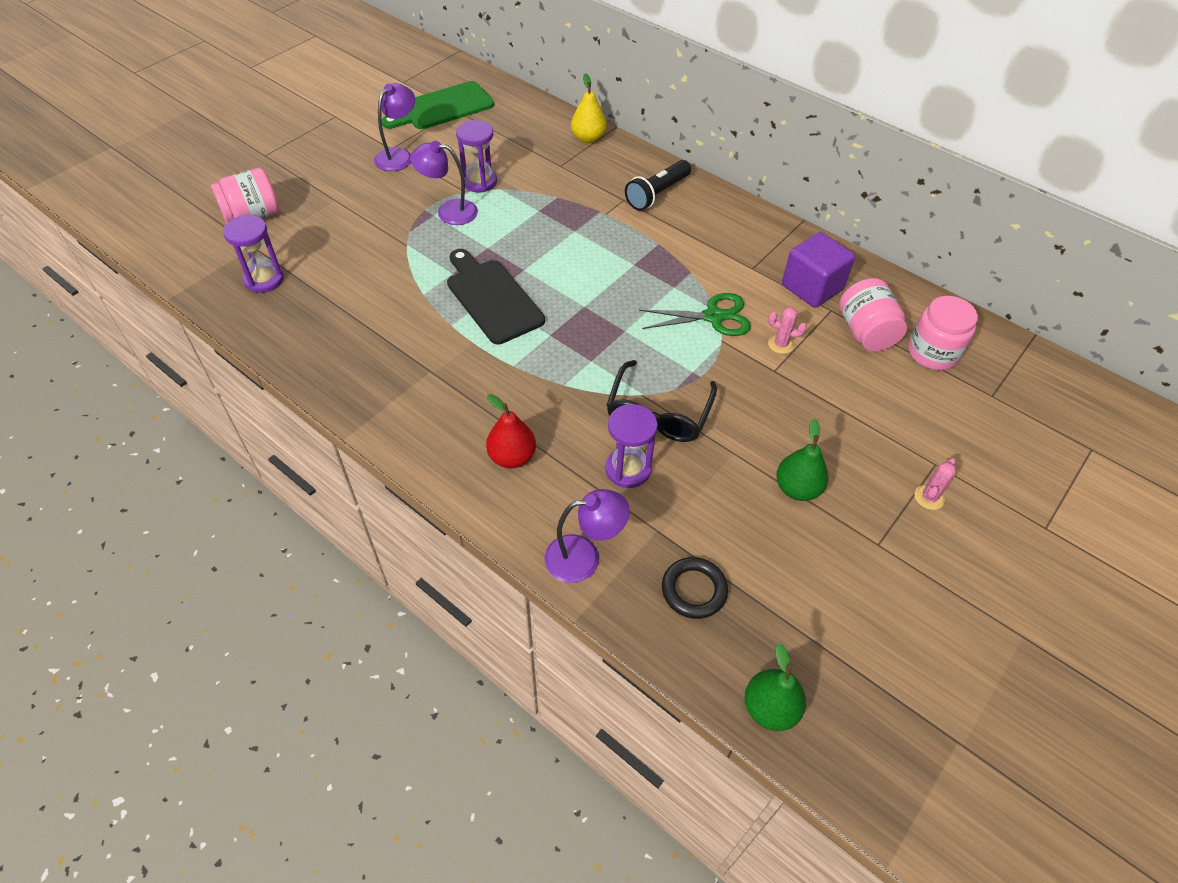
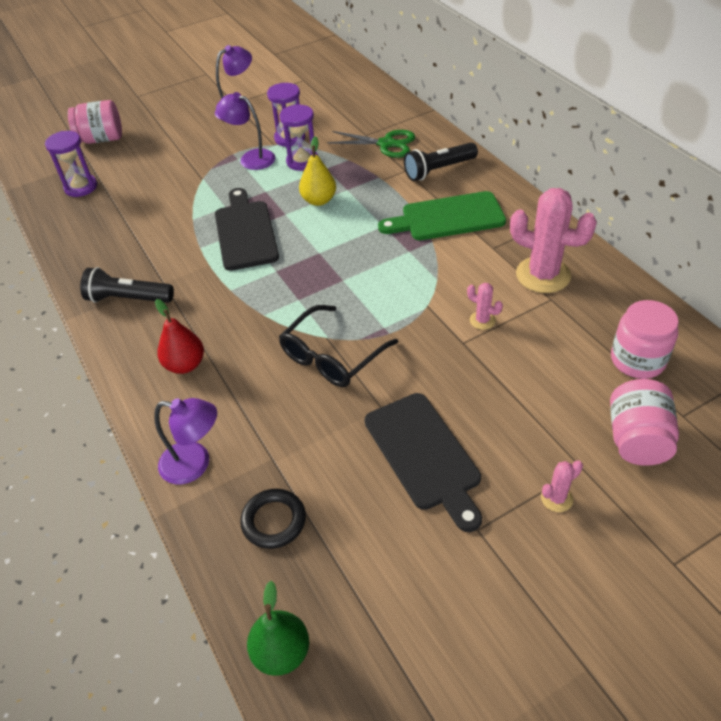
camera: 25 degrees right, 5 degrees down
green cutting board [382,81,494,129] -> green cutting board moved to [378,191,506,240]
yellow pear [571,73,607,143] -> yellow pear moved to [299,136,336,206]
purple hourglass [605,404,658,488] -> purple hourglass moved to [279,104,318,171]
green scissors [639,293,751,336] -> green scissors moved to [327,130,415,158]
green pear [776,419,828,501] -> black cutting board [364,393,482,532]
purple cube [782,232,855,308] -> pink cactus [510,188,597,293]
pink jar [839,278,907,352] -> pink jar moved to [610,379,679,466]
none -> black flashlight [80,267,174,303]

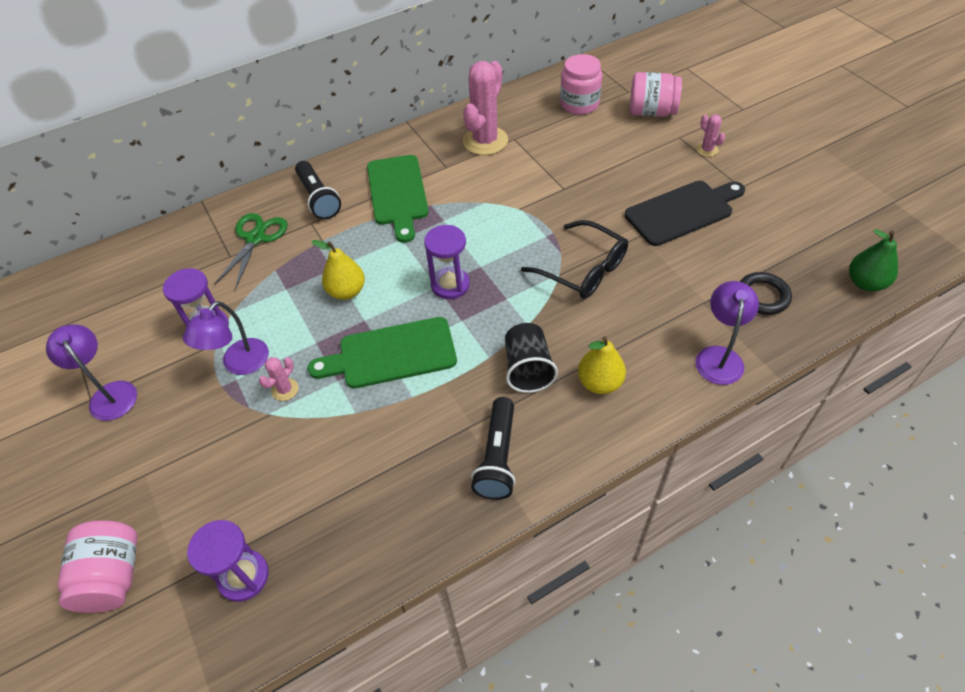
camera: 90 degrees left, 5 degrees up
red pear [155,299,204,374] -> yellow pear [578,336,626,394]
black cutting board [215,188,279,271] -> green cutting board [308,317,457,389]
purple hourglass [279,104,318,171] -> purple hourglass moved to [424,225,470,299]
pink cactus [467,283,503,330] -> pink cactus moved to [259,357,298,401]
none -> black cup [505,323,558,393]

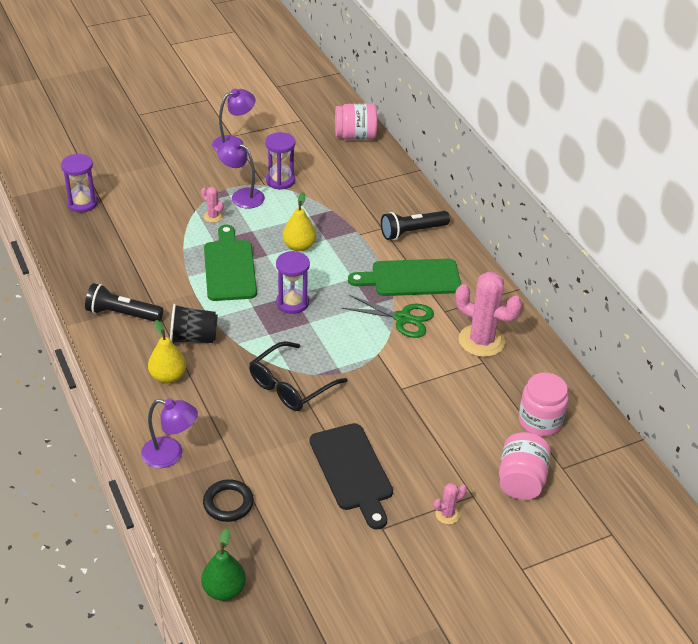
camera: 90 degrees right, 10 degrees down
pink jar [58,520,138,613] -> pink jar moved to [335,104,377,140]
green scissors [214,213,287,289] -> green scissors moved to [342,295,434,338]

